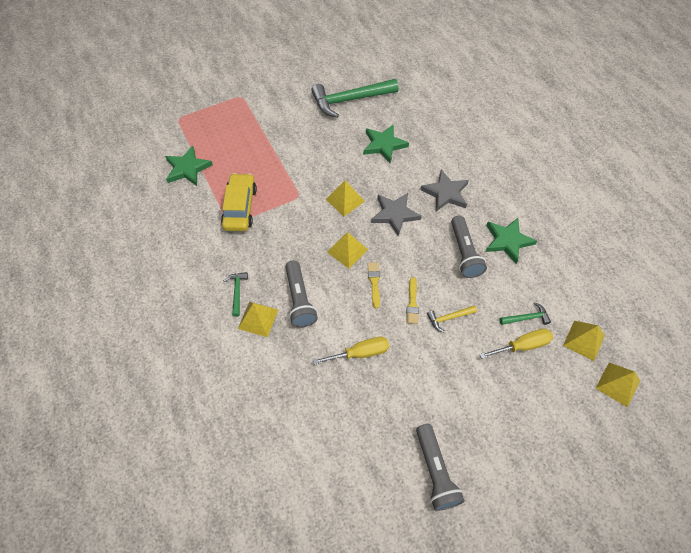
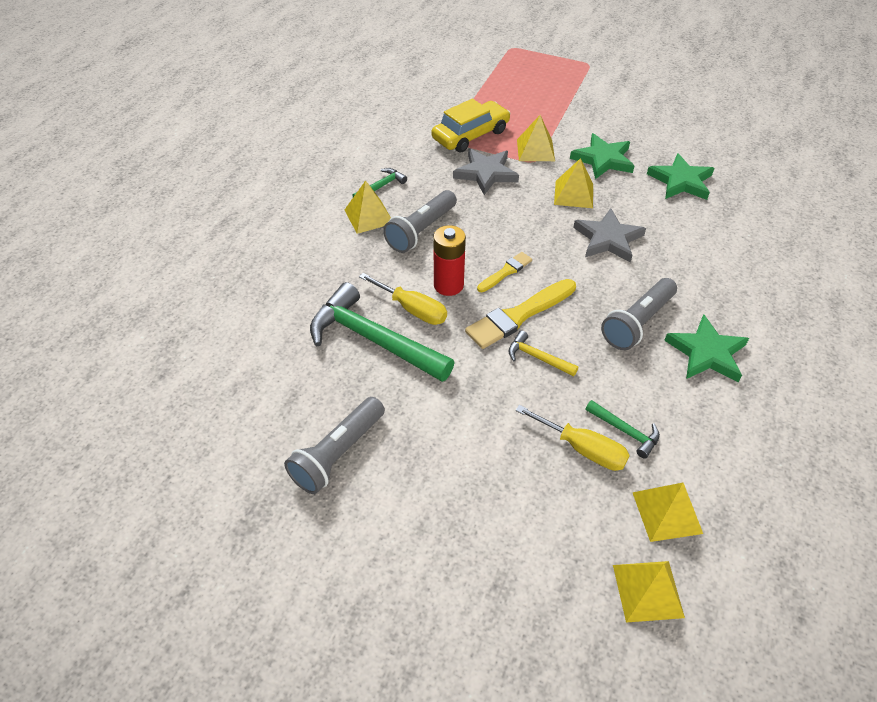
camera: 50 degrees right, 10 degrees down
green star [165,146,213,186] -> green star moved to [570,133,634,179]
green hammer [311,79,399,118] -> green hammer moved to [310,282,455,382]
yellow pyramid [327,232,368,268] -> yellow pyramid moved to [517,115,555,161]
yellow brush [406,277,419,324] -> yellow brush [465,279,576,349], size x1.79
grey star [420,170,469,211] -> grey star moved to [453,149,519,195]
none -> red battery [433,225,466,296]

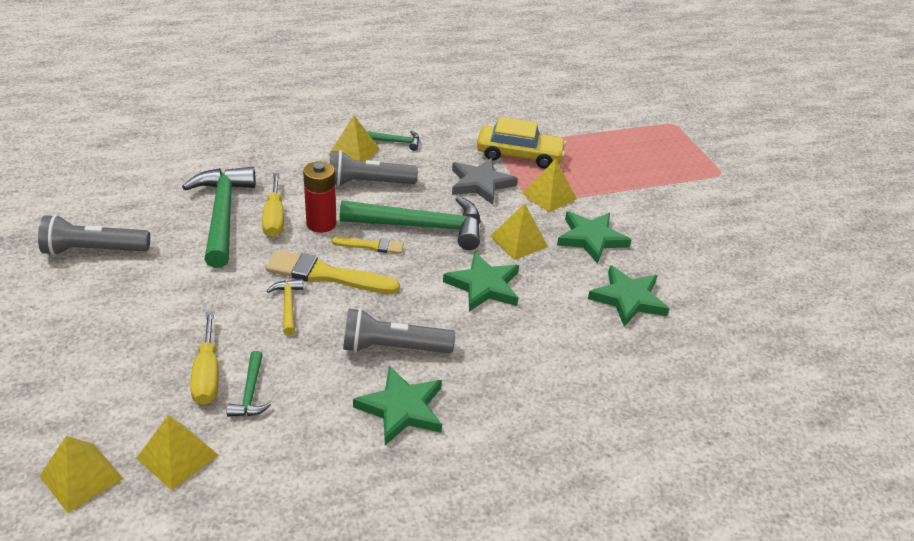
camera: 45 degrees right, 10 degrees down
grey star [573,208,646,262] -> green star [443,252,519,312]
none -> green hammer [339,196,481,250]

